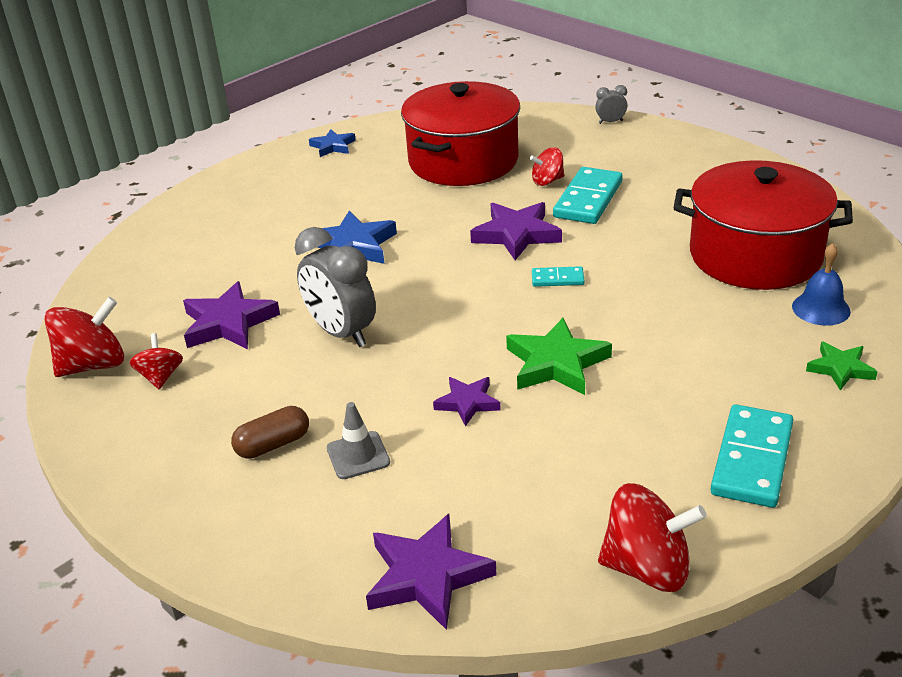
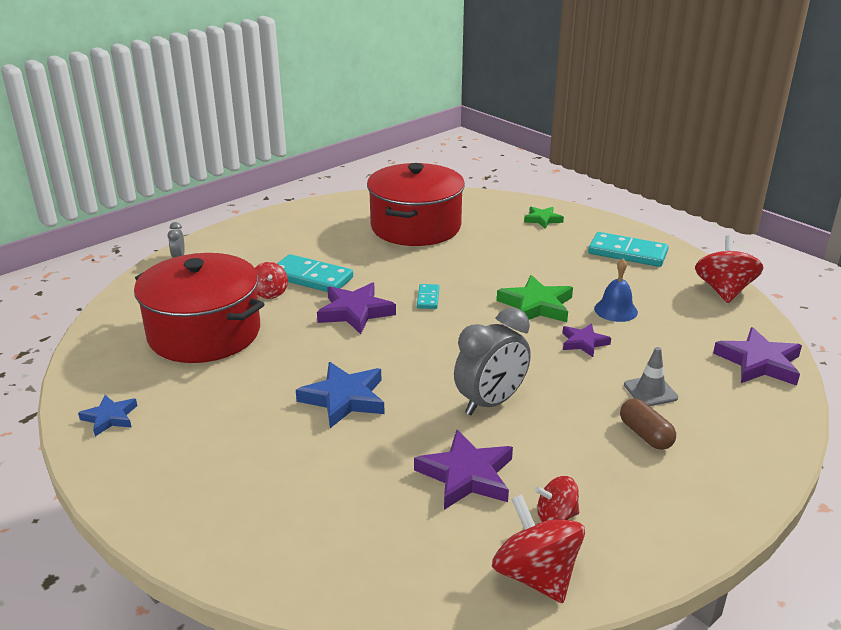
camera: 90 degrees left, 5 degrees down
blue bell [792,243,851,326] -> blue bell moved to [594,259,638,322]

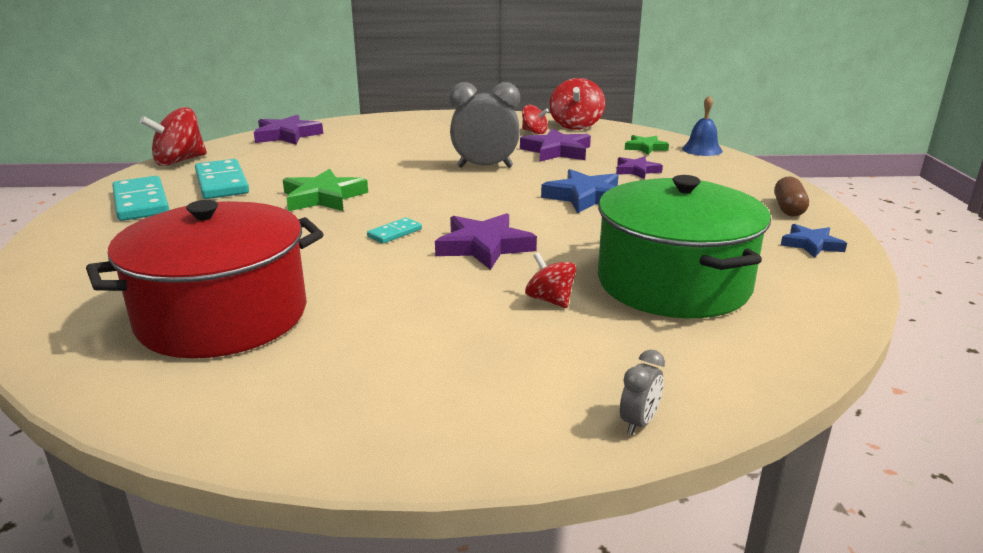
camera: 140 degrees left, 5 degrees down
red pot [134,253,264,363] -> green pot [598,175,771,318]
red spinning top [255,262,288,299] -> red spinning top turned 60 degrees counterclockwise [525,252,576,308]
turquoise domino [277,254,353,292] -> turquoise domino moved to [195,159,249,199]
green star [524,207,564,229] -> green star moved to [625,135,669,155]
purple star [562,323,611,357] -> purple star moved to [616,156,663,179]
blue bell [594,259,638,322] -> blue bell moved to [682,95,722,156]
brown capsule [620,398,676,450] -> brown capsule moved to [774,176,809,216]
grey traffic cone [624,347,678,406] -> none

